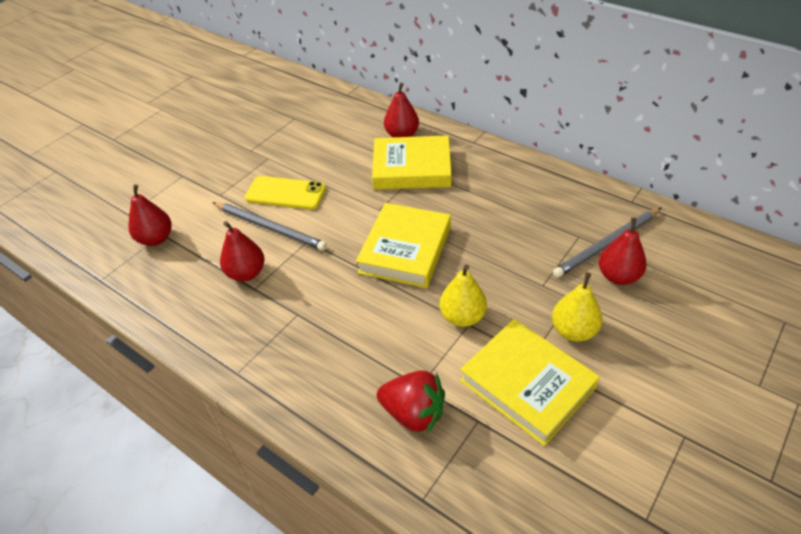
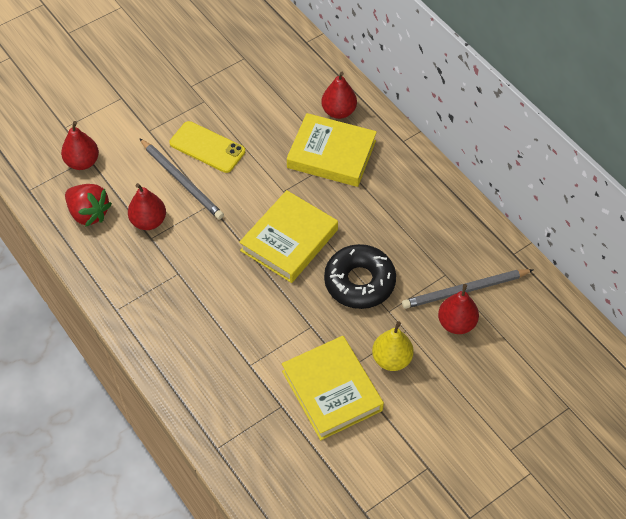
camera: 15 degrees right, 10 degrees up
red strawberry [377,370,445,434] -> red strawberry moved to [65,184,112,227]
yellow pear [439,265,487,327] -> none
none -> black donut [324,244,396,309]

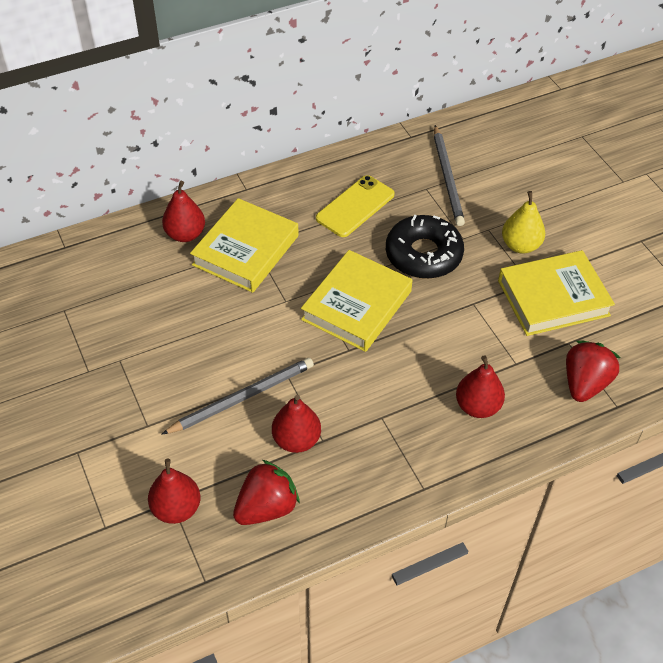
camera: 80 degrees left, 5 degrees down
yellow phone [170,121,245,173] -> yellow phone moved to [316,175,395,237]
yellow book [239,190,338,283] -> yellow book turned 75 degrees clockwise [301,250,412,352]
red pear [438,284,479,334] -> red pear moved to [456,355,505,418]
none -> red strawberry [566,340,620,402]

